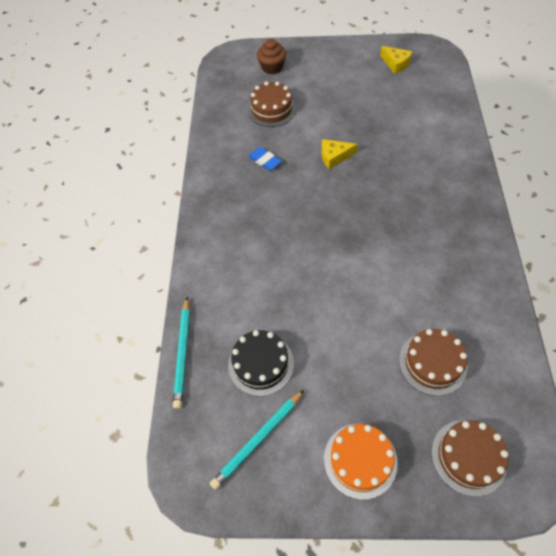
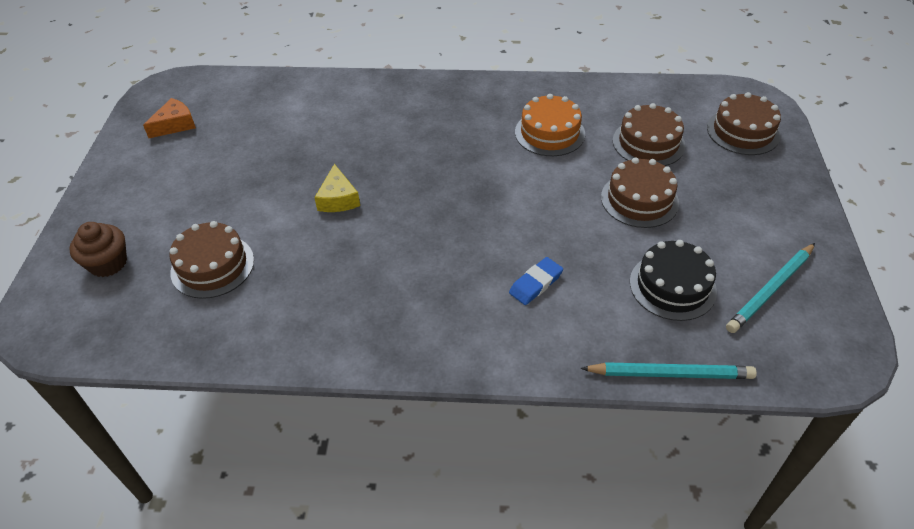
camera: 90 degrees left, 10 degrees down
turquoise pencil [210,390,304,490] -> turquoise pencil turned 90 degrees clockwise [726,243,815,333]
blue eraser [248,147,282,171] -> blue eraser moved to [509,257,563,305]
orange cake [324,424,398,500] -> orange cake moved to [515,94,585,156]
yellow cheese [380,46,412,74] -> orange cheese [143,98,196,138]
none -> brown cake [601,157,679,228]

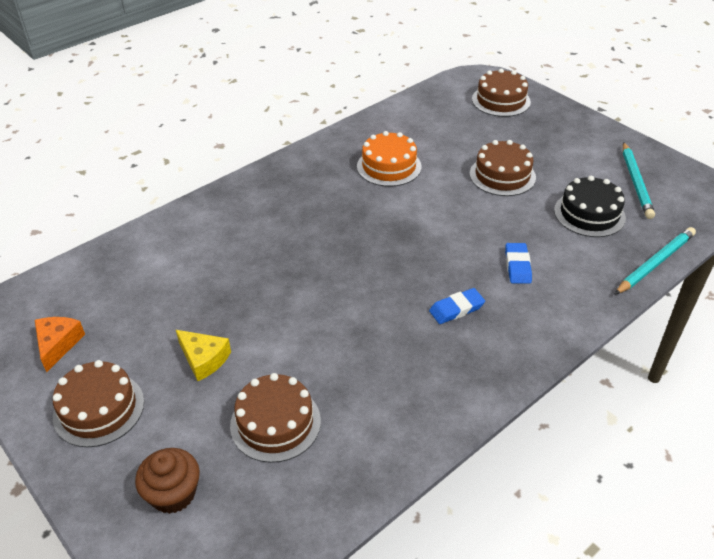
camera: 45 degrees left, 5 degrees down
yellow cheese [314,164,360,212] -> yellow cheese moved to [176,330,231,381]
brown cake [613,103,685,166] -> brown cake moved to [53,360,144,447]
none -> blue eraser [429,288,485,324]

